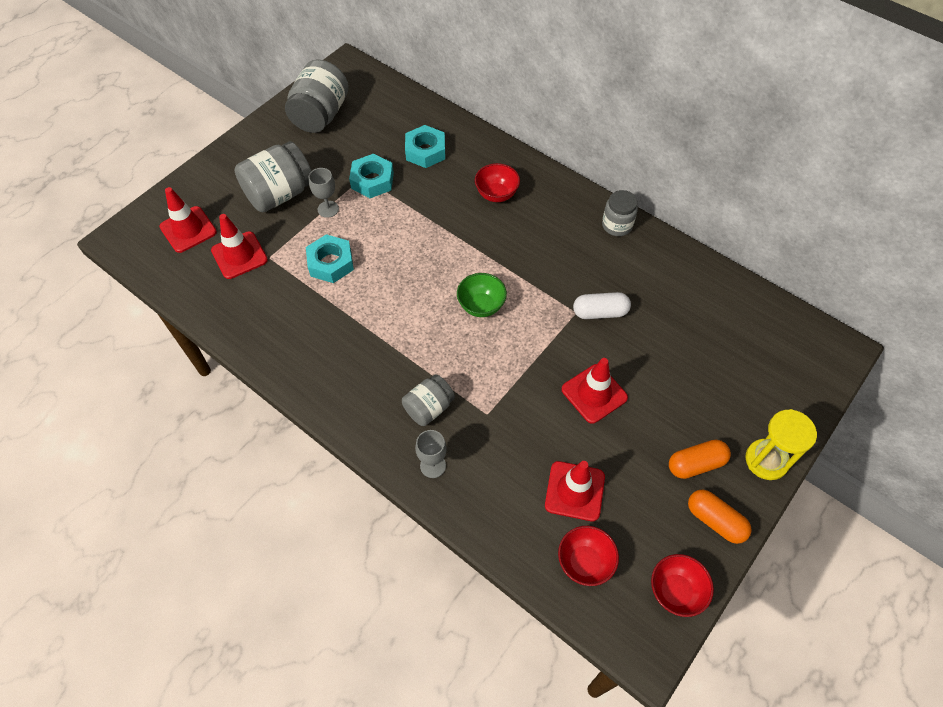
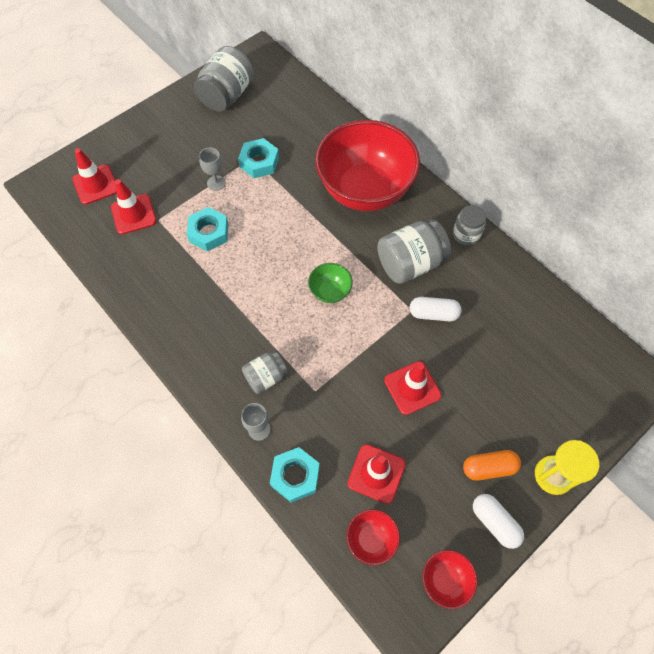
camera: 10 degrees right, 5 degrees up
grey jar [235,141,312,212] -> grey jar moved to [377,219,451,284]
turquoise nut [405,125,445,168] -> turquoise nut moved to [270,447,320,503]
red bowl [475,163,520,202] -> red bowl [315,120,420,211], size x2.47
orange capsule [688,490,752,544] -> white capsule [473,494,524,549]

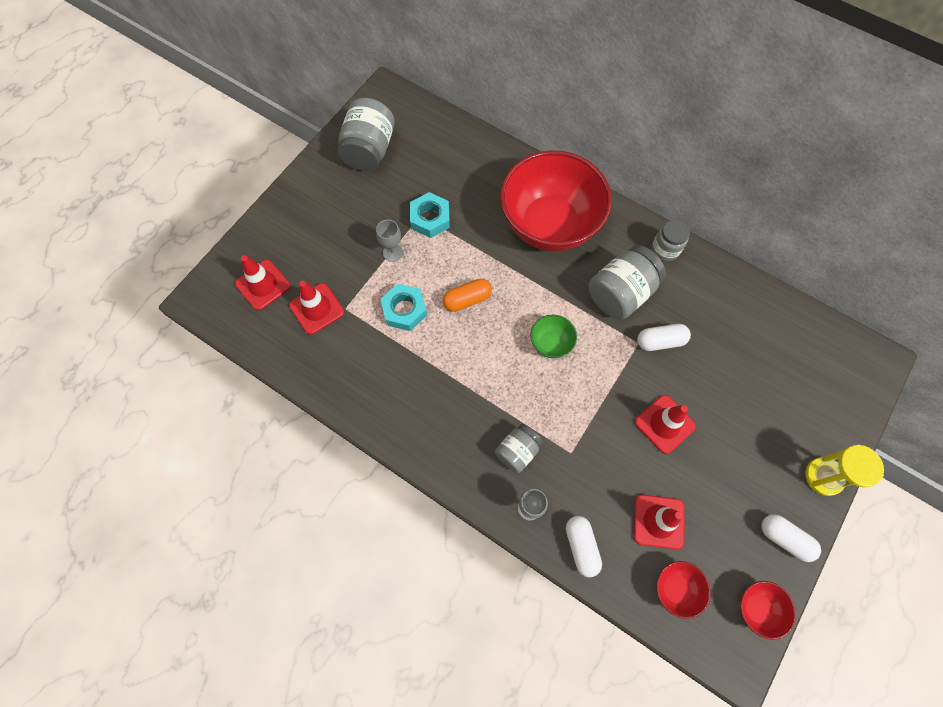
camera: 15 degrees left, 5 degrees up
turquoise nut [270,447,320,503] -> white capsule [566,516,602,577]
orange capsule [463,450,521,481] -> orange capsule moved to [443,279,492,312]

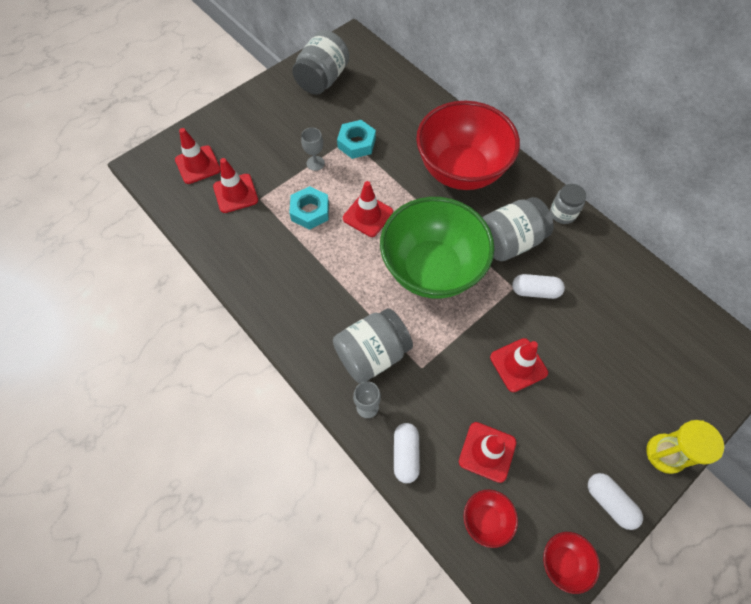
camera: 15 degrees right, 5 degrees down
orange capsule [443,279,492,312] -> red traffic cone [343,181,393,237]
grey jar [495,424,543,473] -> grey jar [333,308,413,383], size x1.69
green bowl [530,315,577,358] -> green bowl [380,197,495,299], size x2.47

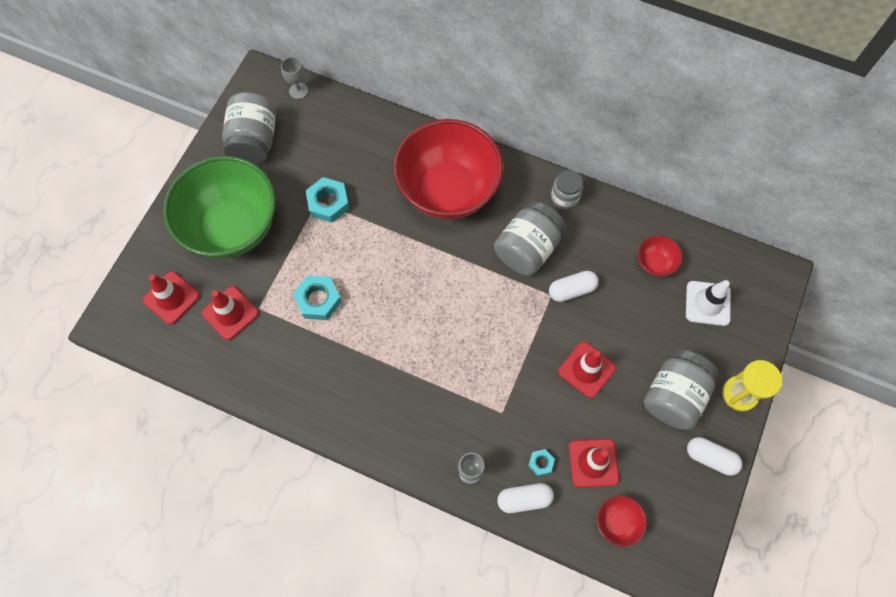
camera: 25 degrees left, 5 degrees up
grey goblet [301,128,325,171] -> grey goblet moved to [281,57,308,99]
grey jar [333,308,413,383] -> grey jar moved to [644,349,718,430]
red traffic cone [343,181,393,237] -> none
green bowl [380,197,495,299] -> green bowl moved to [163,156,276,259]
white capsule [394,423,420,483] -> white capsule turned 75 degrees counterclockwise [497,483,554,513]
red bowl [543,532,600,594] -> red bowl moved to [638,235,682,277]
none -> turquoise nut [528,449,555,476]
none -> white traffic cone [686,280,731,326]

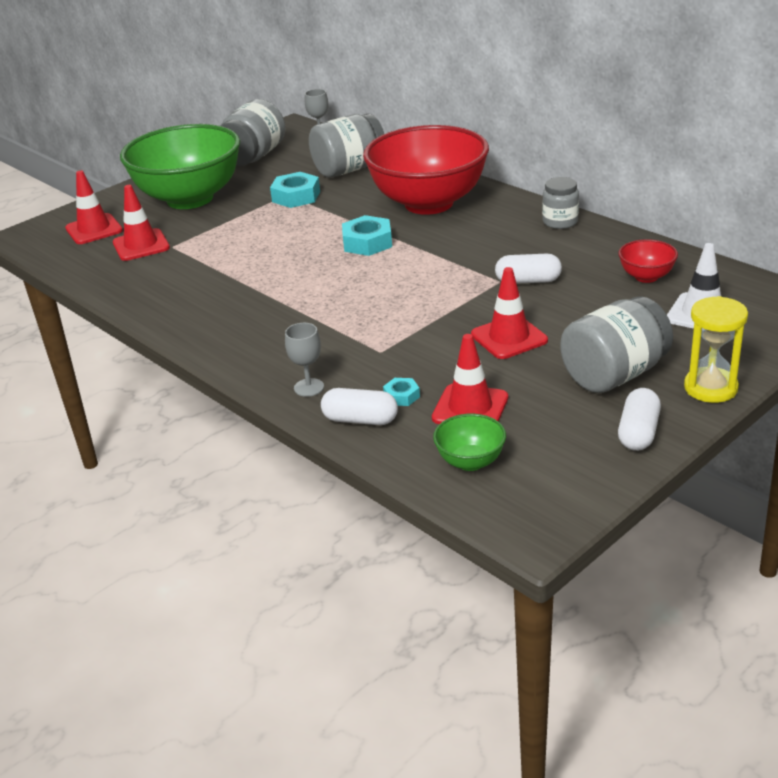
camera: 25 degrees right, 35 degrees down
turquoise nut [293,275,341,320] -> turquoise nut moved to [342,215,392,256]
grey jar [494,201,566,276] -> grey jar moved to [309,114,384,178]
red bowl [596,495,647,547] -> green bowl [433,414,506,471]
white capsule [687,437,742,476] -> white capsule turned 60 degrees clockwise [618,388,661,451]

